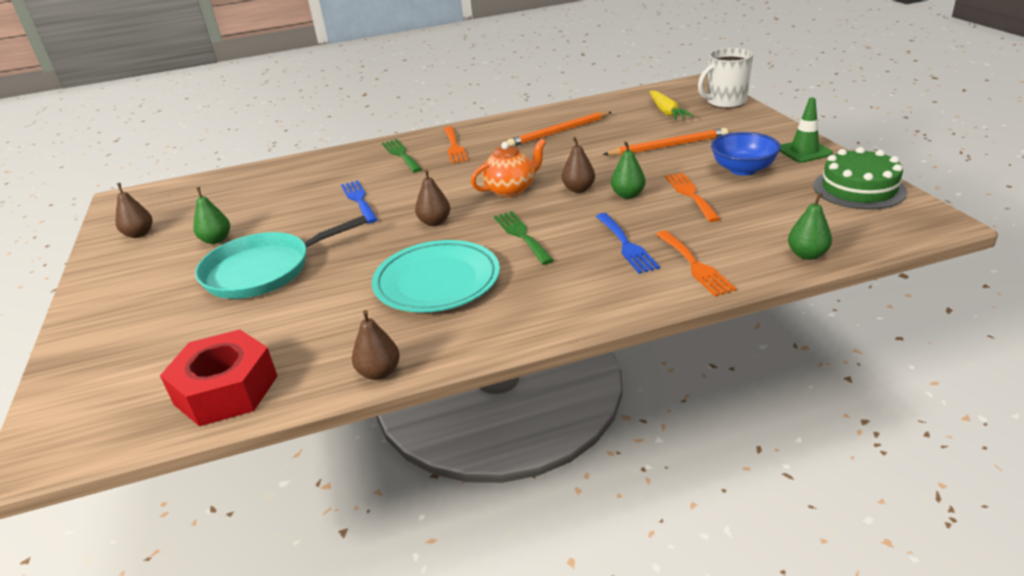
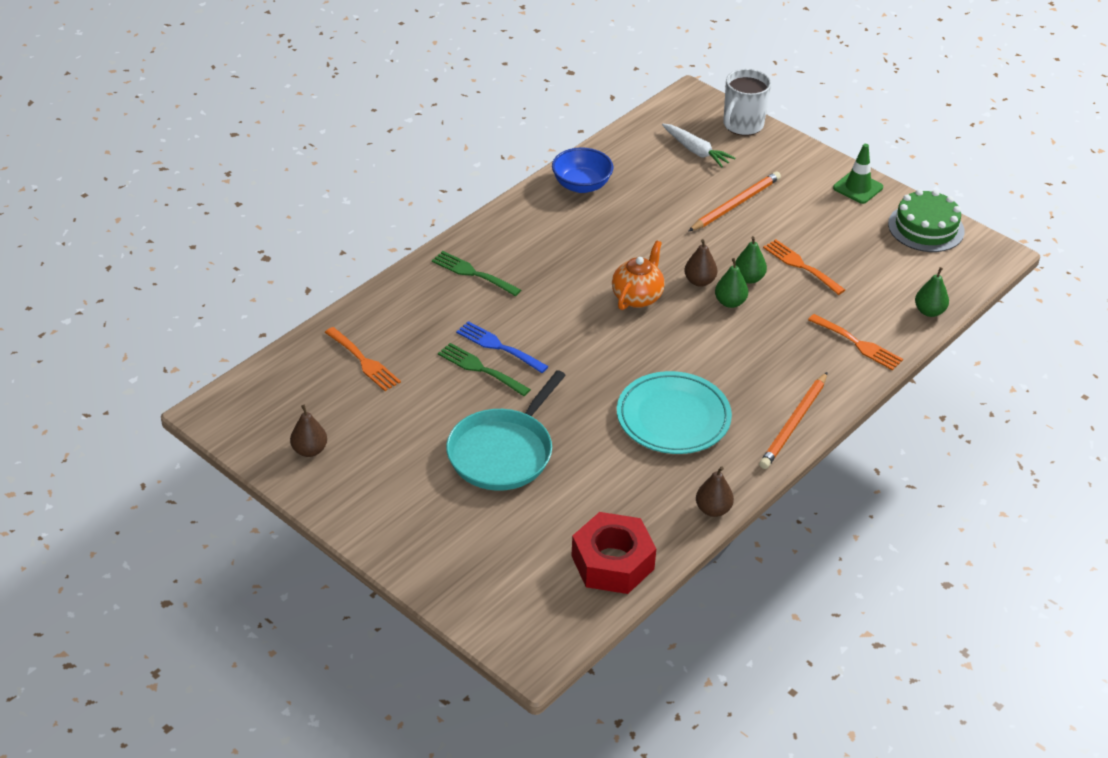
camera: 35 degrees left, 10 degrees up
green pear [193,187,230,244] -> green pear moved to [715,258,748,308]
brown pear [415,169,450,226] -> none
orange fork [444,126,468,164] -> orange fork moved to [325,327,401,391]
green fork [494,211,554,265] -> green fork moved to [438,343,531,396]
orange pencil [507,112,612,146] -> orange pencil moved to [759,372,827,469]
blue fork [596,213,660,274] -> none
yellow carrot [650,91,694,120] -> white carrot [662,124,735,168]
blue bowl [711,132,781,176] -> blue bowl moved to [552,147,613,193]

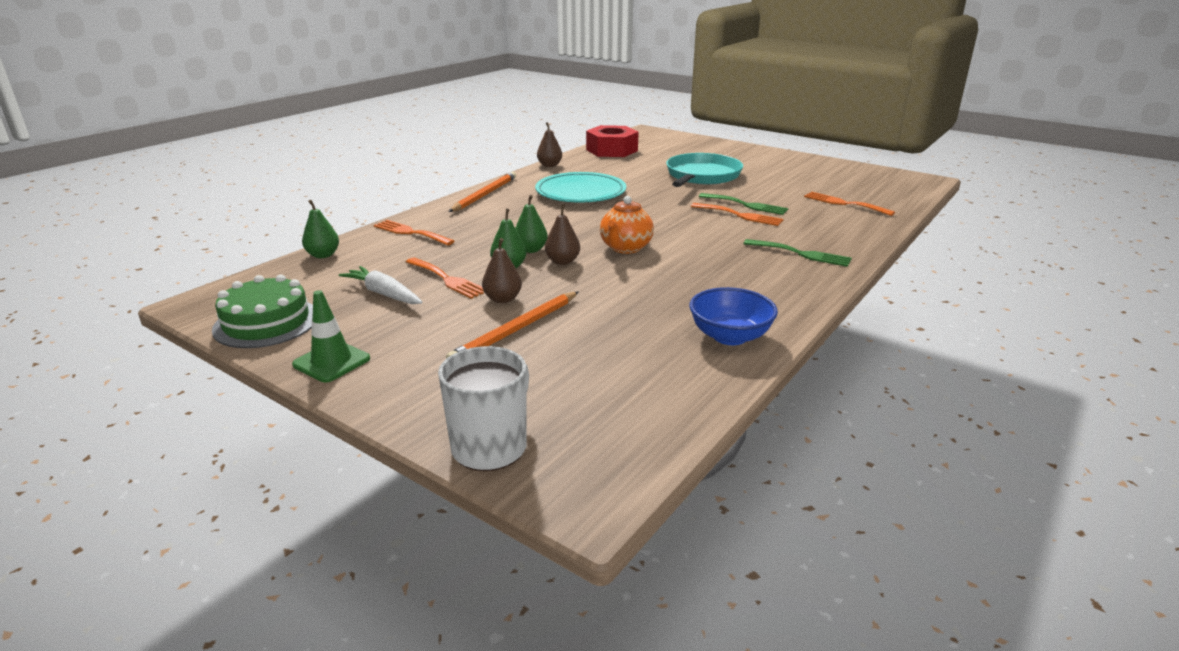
camera: 175 degrees right, 15 degrees down
brown pear [290,405,327,457] -> brown pear moved to [482,238,522,303]
blue fork [456,321,549,373] -> orange fork [691,203,783,226]
white carrot [662,124,735,168] -> white carrot moved to [339,266,422,304]

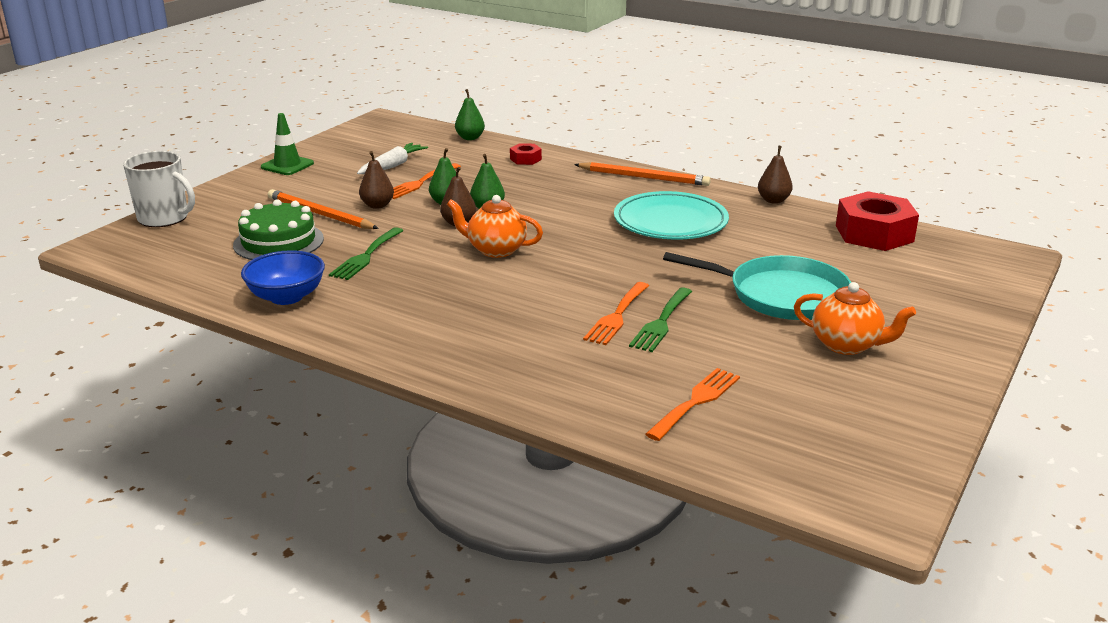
camera: 85 degrees right, 0 degrees up
green cake [212,275,313,348] -> green cake moved to [233,200,324,260]
orange fork [374,220,454,245] -> red nut [510,143,542,165]
green fork [744,239,852,267] -> green fork moved to [329,227,404,280]
none -> orange teapot [794,282,916,355]

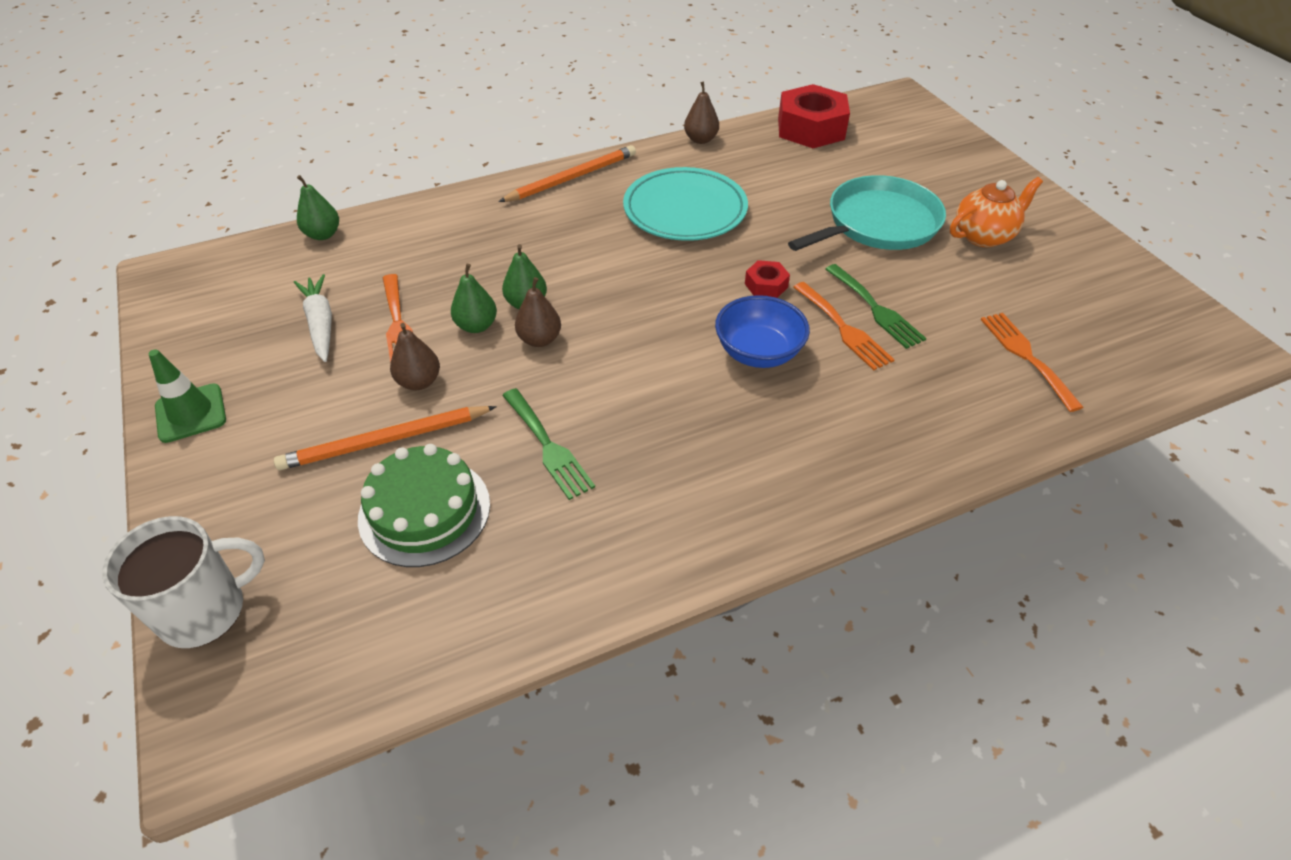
camera: 55 degrees left, 20 degrees up
blue bowl [241,250,325,305] -> blue bowl moved to [715,295,810,368]
orange teapot [447,195,543,258] -> none
red nut [510,143,542,165] -> red nut moved to [745,260,790,298]

